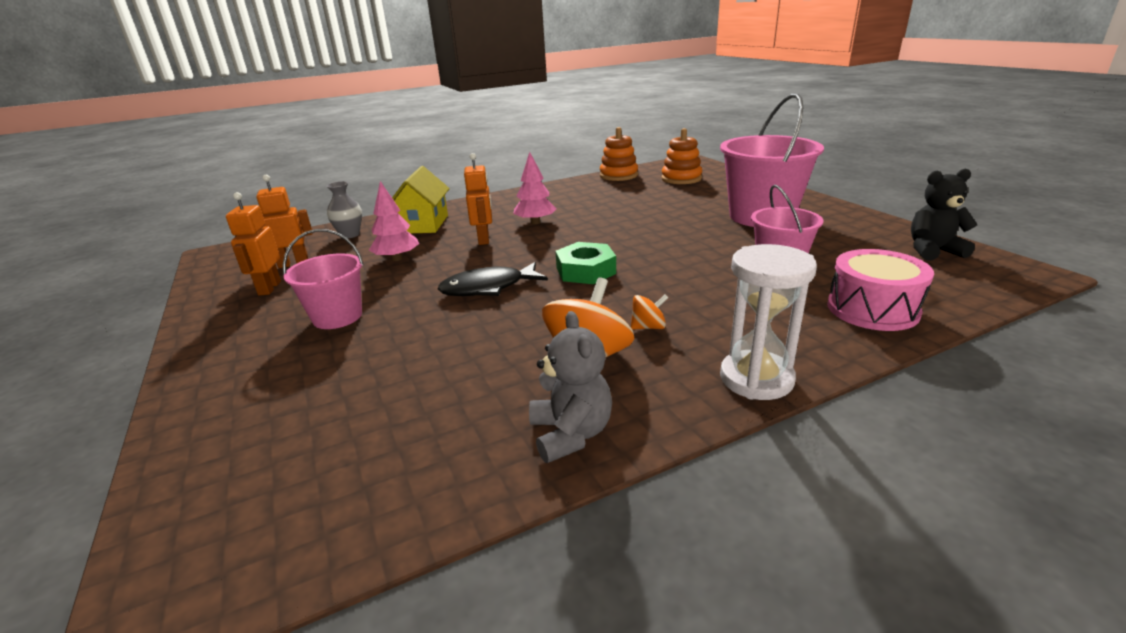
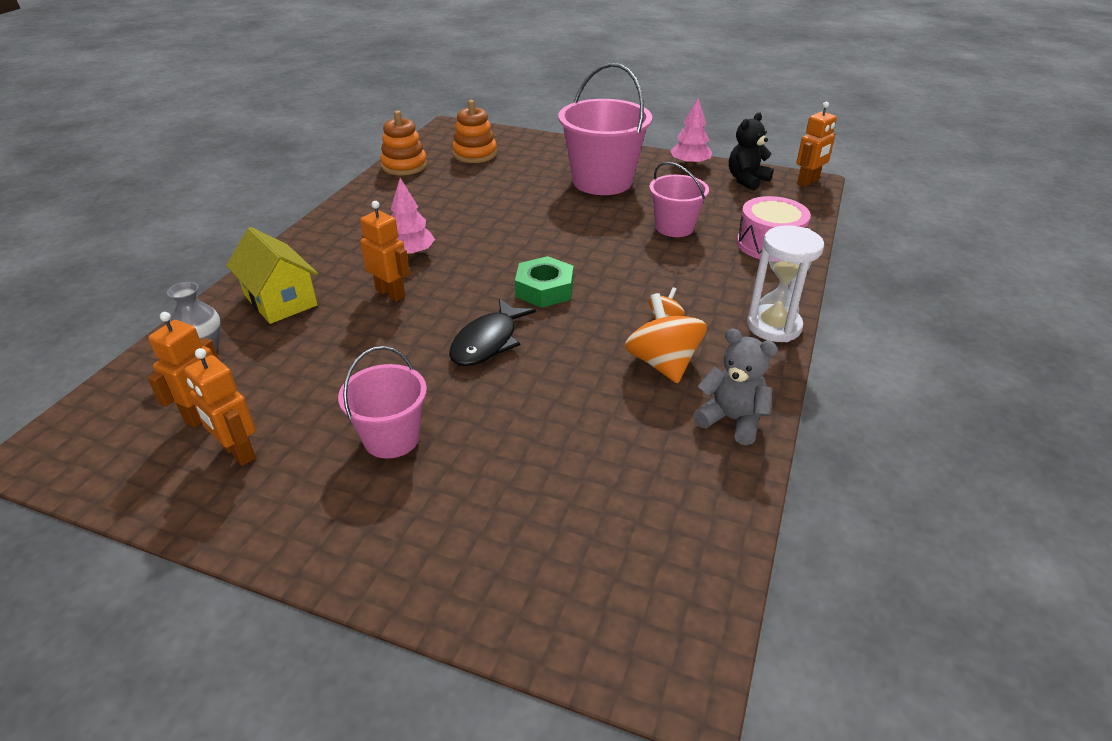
camera: 45 degrees left, 10 degrees up
pink tree [369,181,419,261] -> pink tree moved to [670,98,712,167]
none -> orange robot [796,102,837,187]

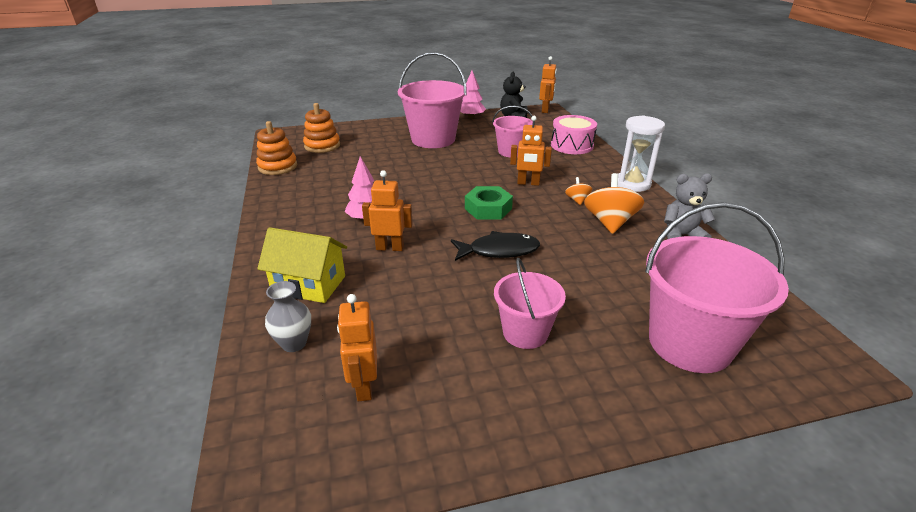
camera: 35 degrees left, 5 degrees down
orange robot [184,348,256,466] -> orange robot moved to [510,116,552,186]
black fish [449,298,536,366] -> black fish turned 90 degrees counterclockwise [451,231,540,261]
orange spinning top [625,293,707,383] -> orange spinning top turned 60 degrees clockwise [584,173,644,234]
none -> pink bucket [645,202,789,373]

